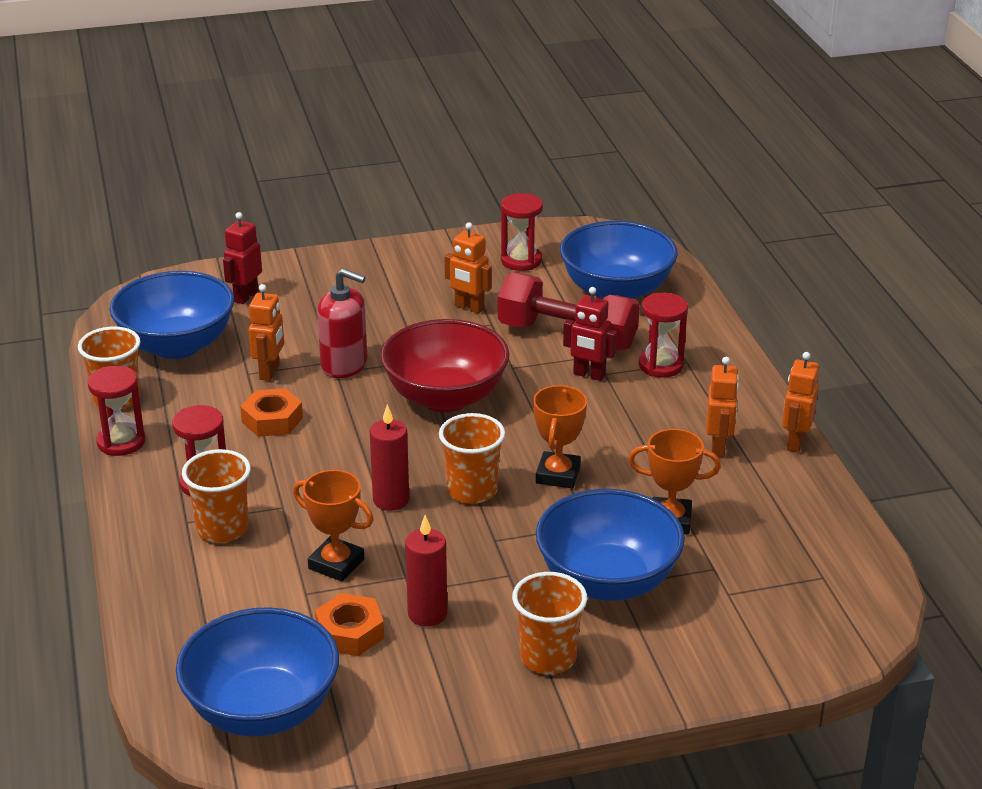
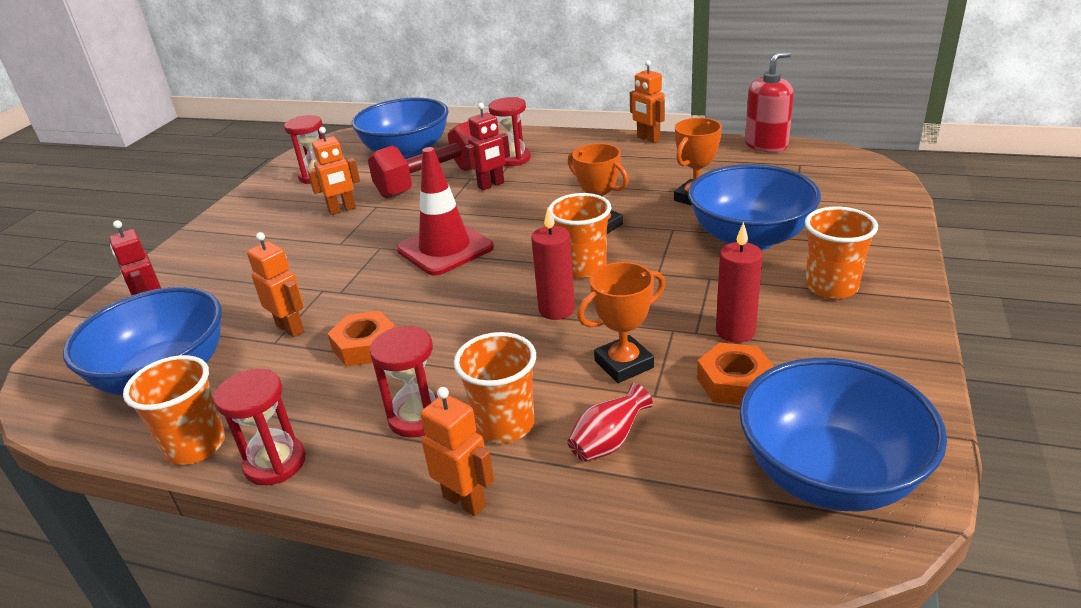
camera: 55 degrees left, 0 degrees up
red soap dispenser [317,269,367,378] -> red soap dispenser moved to [745,51,794,153]
red bowl [380,319,510,412] -> red traffic cone [396,147,494,276]
orange robot [706,357,739,457] -> orange robot moved to [420,387,494,516]
none -> red vase [567,383,653,462]

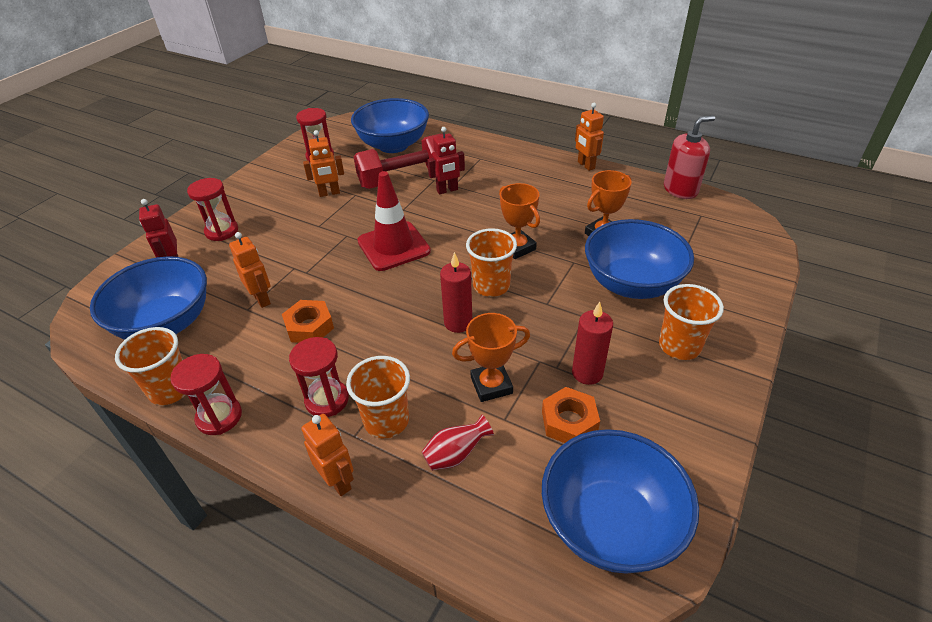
camera: 10 degrees right, 10 degrees up
red hourglass [489,97,531,166] -> red hourglass moved to [187,178,238,241]

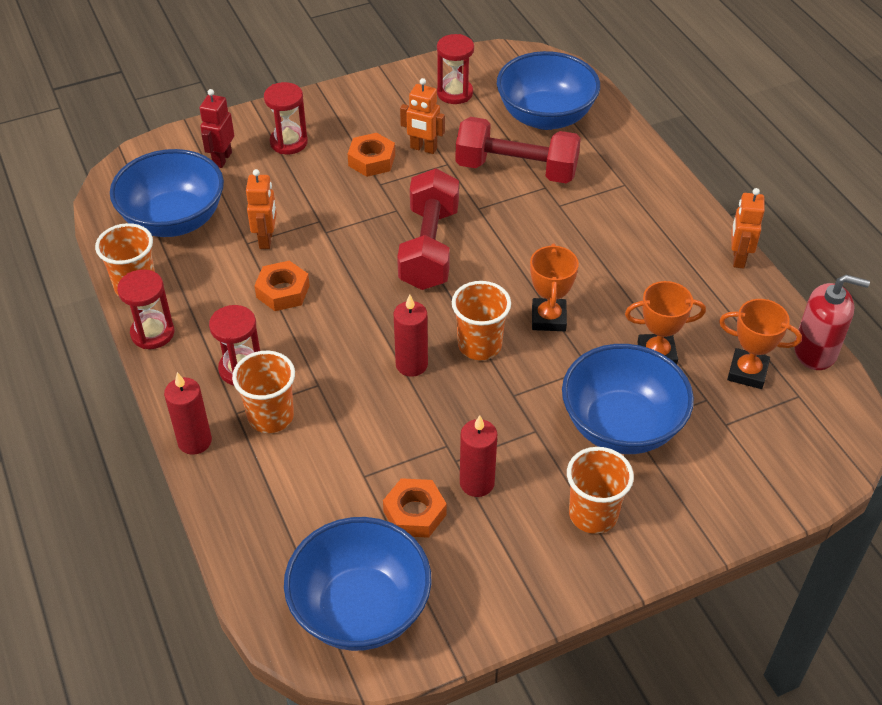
camera: 35 degrees right, 5 degrees up
orange robot [301,414,354,496] -> red candle [164,372,212,455]
red traffic cone [357,171,431,271] -> red dumbbell [397,168,459,290]
red vase [422,415,494,471] -> none
red robot [427,127,465,194] -> none
orange trophy [452,313,530,402] -> orange trophy moved to [719,299,802,389]
none -> orange nut [348,133,395,177]

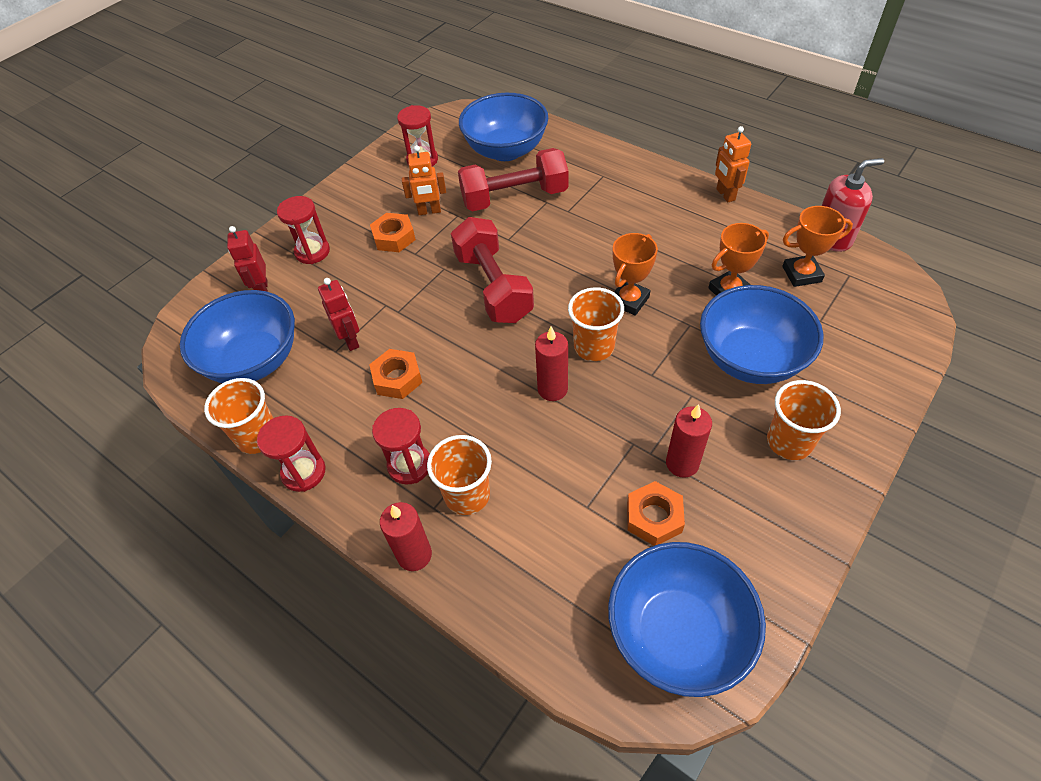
camera: 25 degrees left, 5 degrees up
orange robot [246,169,277,249] -> red robot [318,278,359,351]
orange trophy [530,243,579,331] -> orange trophy turned 60 degrees clockwise [613,233,658,316]

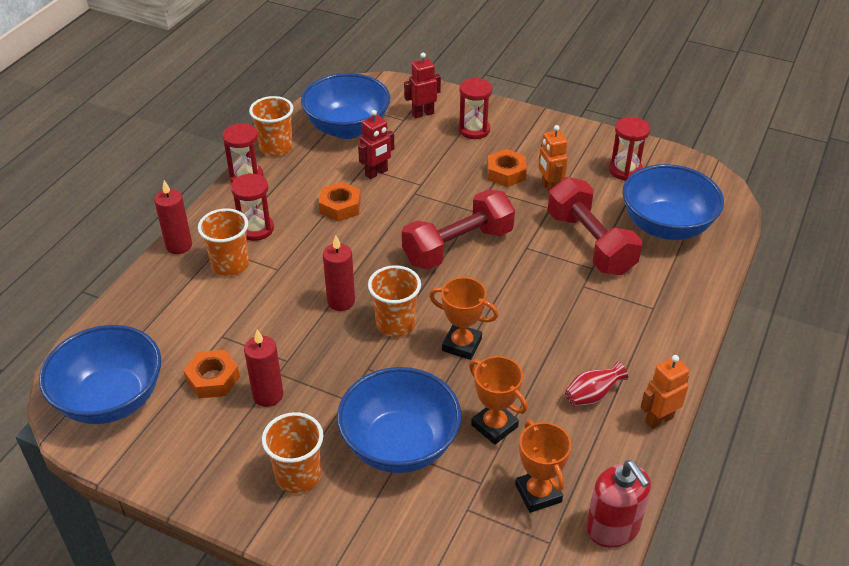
camera: 75 degrees right, 10 degrees down
none -> red vase [565,361,628,406]

